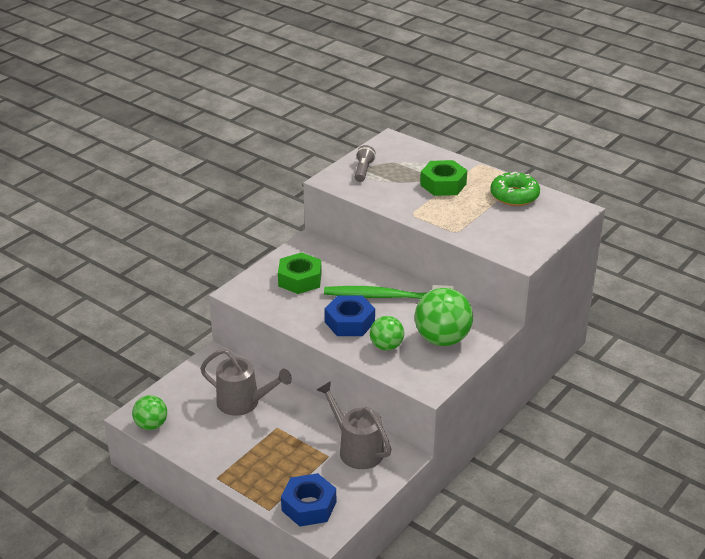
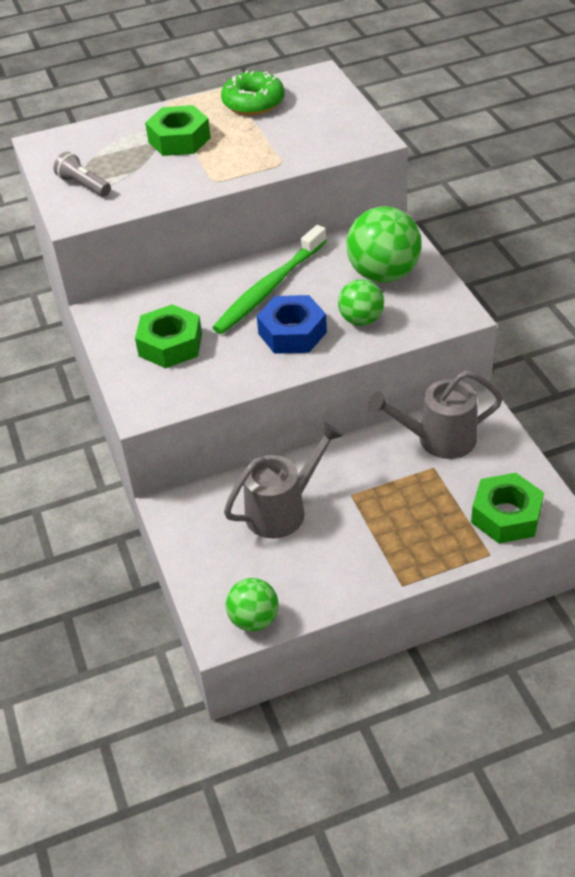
camera: 55 degrees left, 10 degrees up
blue nut [281,473,336,526] -> green nut [471,473,544,543]

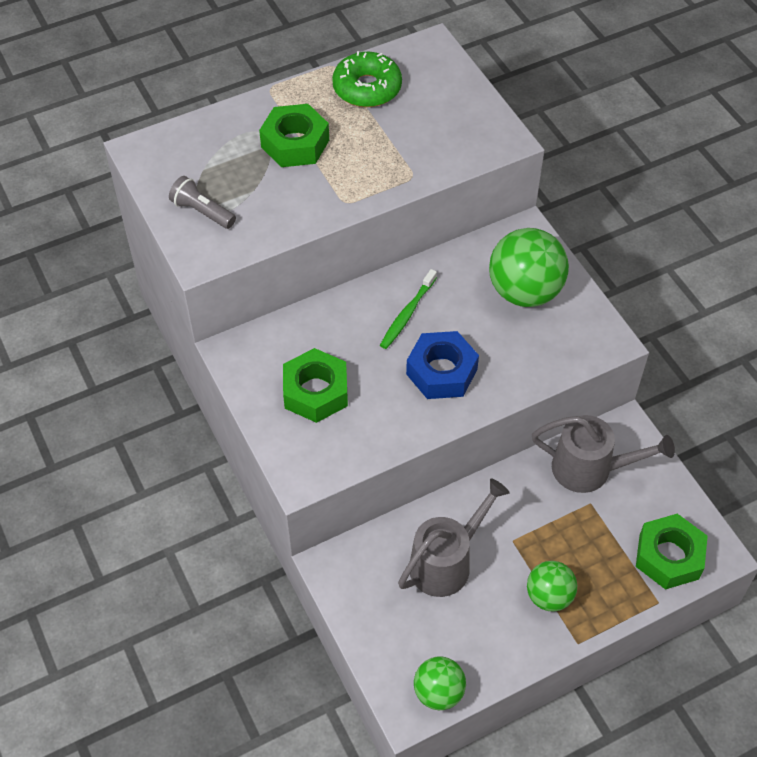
camera: 10 degrees left, 10 degrees up
green toothbrush [212,225,327,334] -> green toothbrush [380,269,437,349], size x0.56
green ball [338,279,384,326] -> green ball moved to [527,561,578,611]
grey watering can [368,371,503,459] -> grey watering can turned 150 degrees counterclockwise [532,415,675,493]

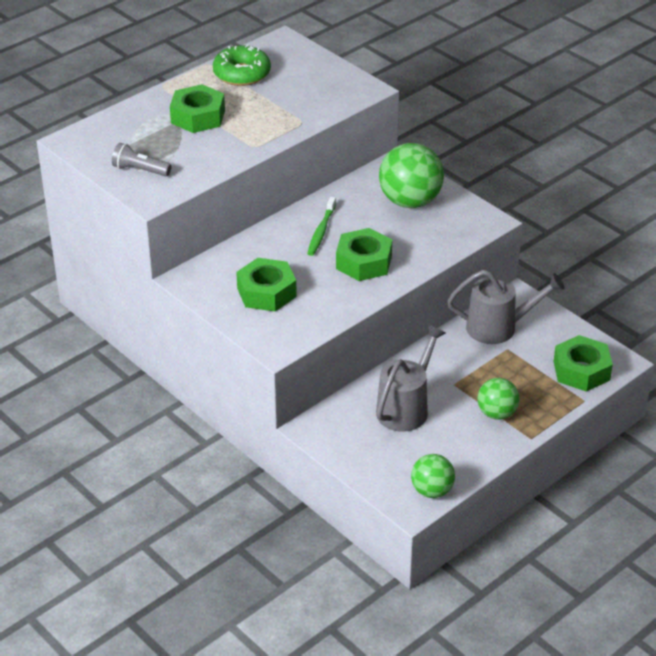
camera: 15 degrees left, 15 degrees down
blue nut [406,331,479,399] -> green nut [336,228,392,281]

